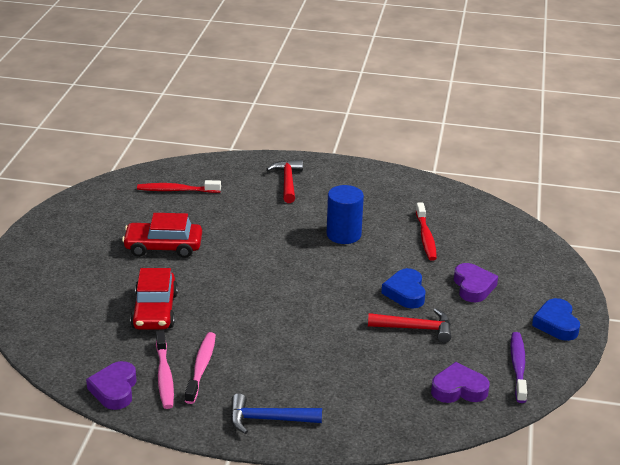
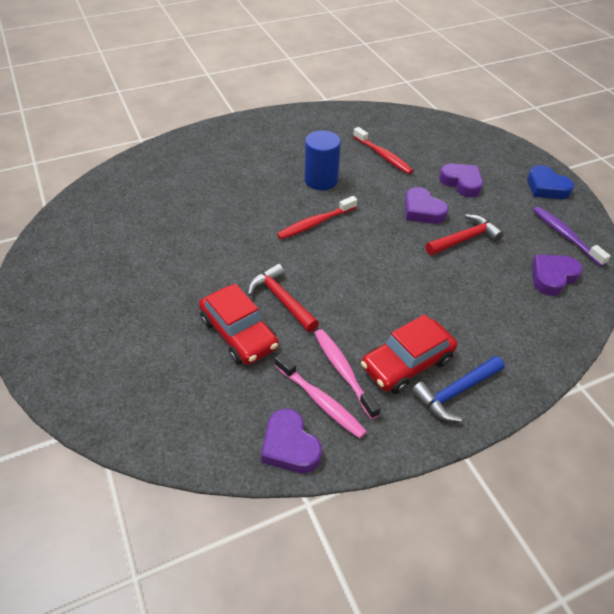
camera: 35 degrees left, 15 degrees up
red car [122,213,202,258] -> red car moved to [361,314,457,394]
red toothbrush [137,180,221,193] -> red toothbrush moved to [277,196,357,239]
red hammer [267,160,303,203] -> red hammer moved to [248,264,319,332]
blue heart [381,268,426,309] -> purple heart [405,187,449,224]

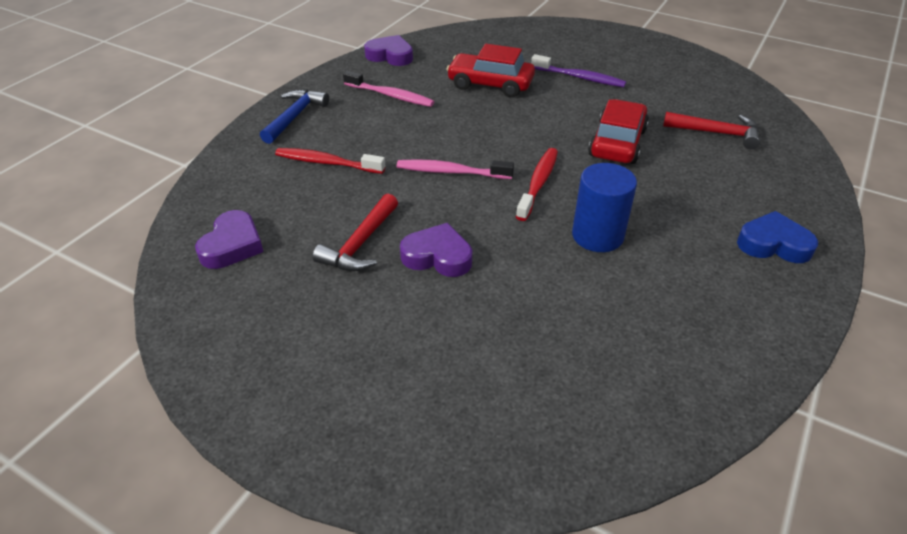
camera: 145 degrees right, 5 degrees down
red hammer [248,264,319,332] -> red hammer moved to [663,112,760,149]
pink toothbrush [275,353,367,438] -> pink toothbrush moved to [397,159,514,179]
red toothbrush [353,127,413,174] -> red toothbrush moved to [275,148,385,174]
red car [361,314,457,394] -> red car moved to [588,99,649,164]
purple heart [439,163,483,197] -> none
blue heart [527,165,574,199] -> blue heart moved to [737,211,818,263]
purple toothbrush [533,207,611,266] -> purple toothbrush moved to [531,54,626,87]

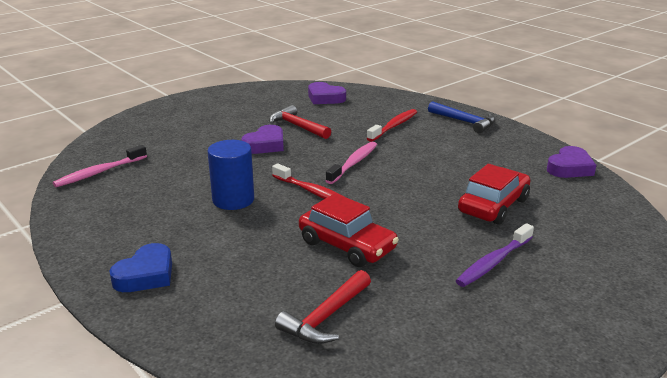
camera: 110 degrees right, 15 degrees down
pink toothbrush [343,71,435,107] -> pink toothbrush moved to [53,145,147,187]

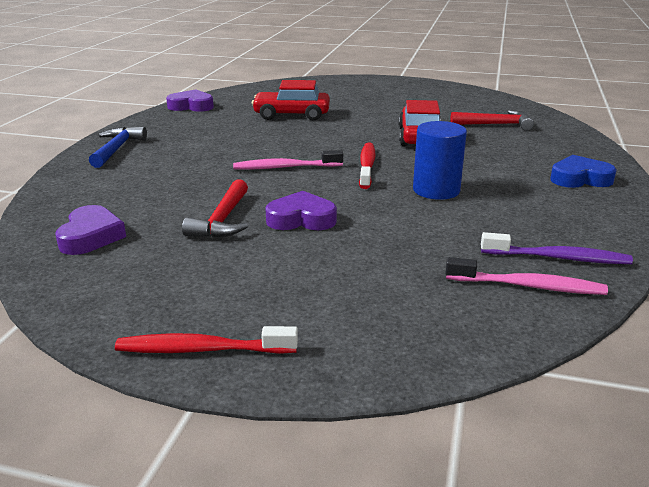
camera: 125 degrees left, 0 degrees up
red toothbrush [367,109,417,142] -> red toothbrush moved to [115,326,298,354]
purple toothbrush [456,223,534,287] -> purple toothbrush moved to [481,232,633,264]

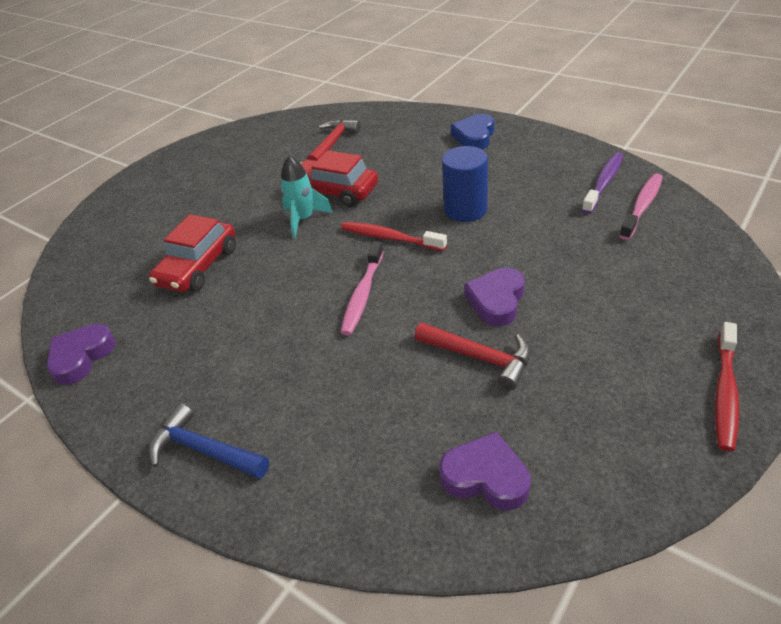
camera: 65 degrees left, 15 degrees up
none -> turquoise rocket [280,156,333,238]

